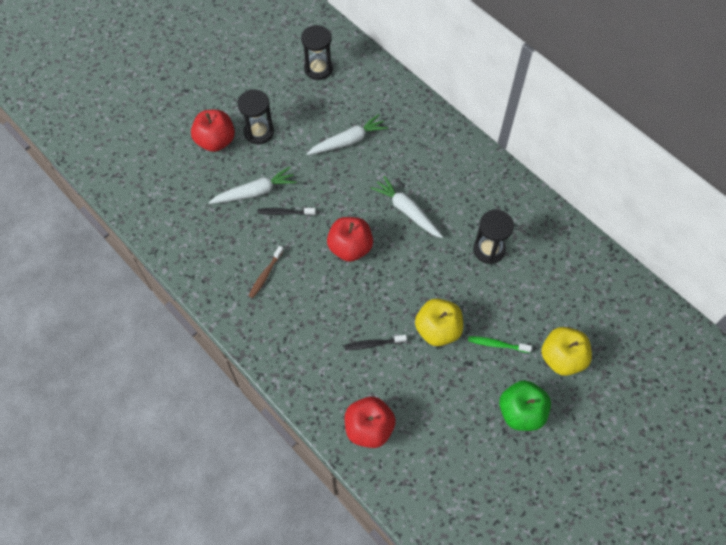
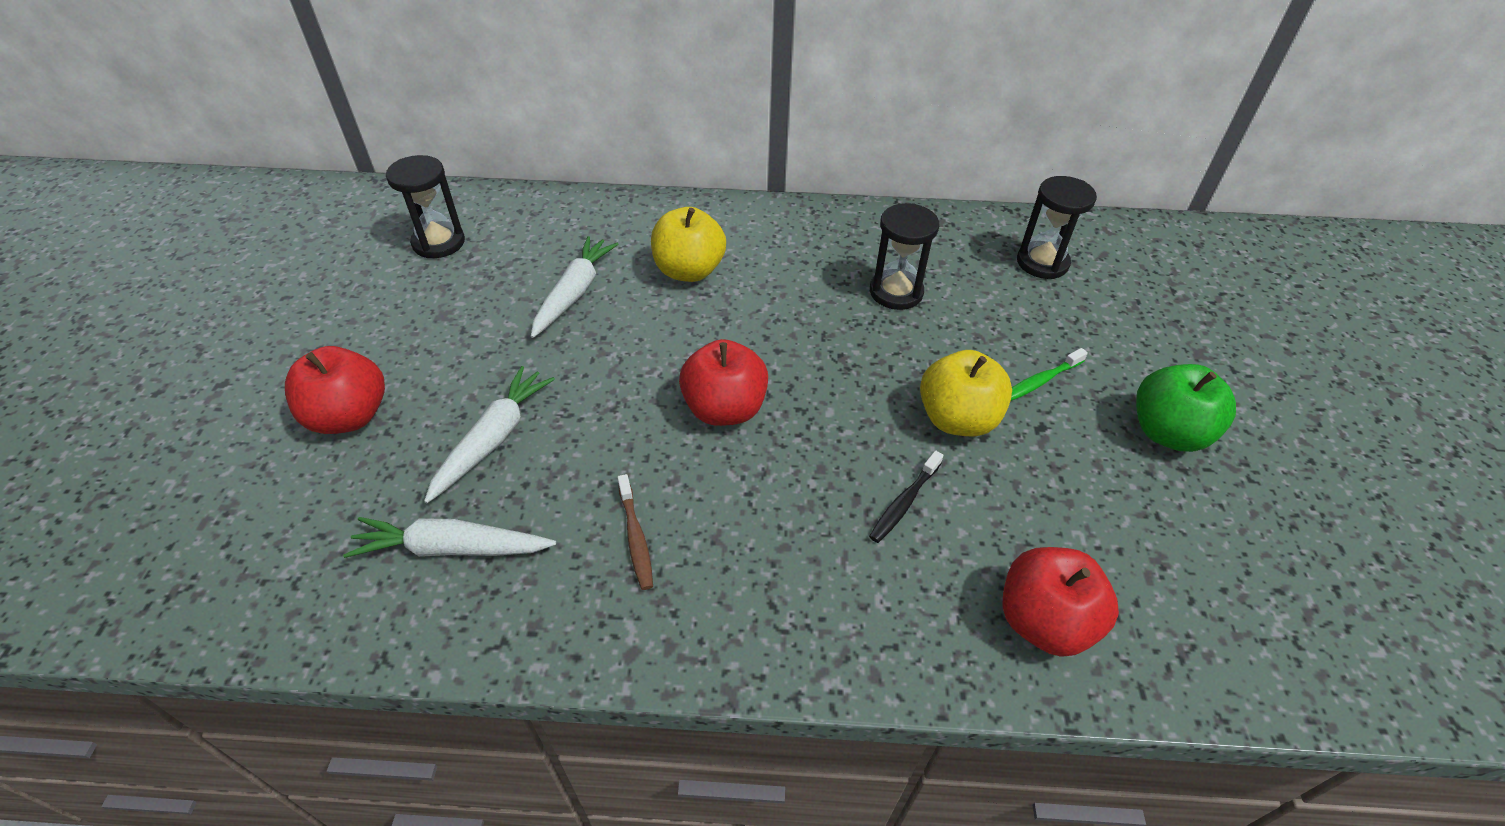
camera: 45 degrees left, 15 degrees down
black hourglass [237,90,274,144] -> black hourglass moved to [1017,176,1097,279]
black toothbrush [257,208,316,216] -> none
white carrot [371,176,443,238] -> white carrot moved to [343,517,556,558]
yellow apple [541,327,592,376] -> yellow apple moved to [651,207,726,282]

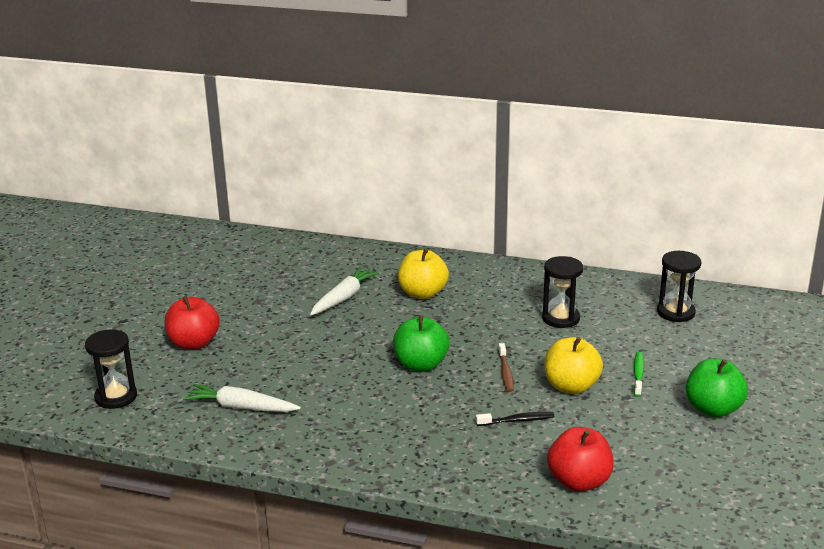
camera: 15 degrees right, 20 degrees down
black hourglass [386,155,465,258] -> black hourglass moved to [85,329,137,409]
white carrot [424,366,555,503] -> none
brown toothbrush [617,474,653,590] -> brown toothbrush moved to [498,343,514,392]
red apple [679,339,768,426] -> green apple [393,315,449,372]
black toothbrush [869,451,943,543] -> black toothbrush turned 150 degrees counterclockwise [476,412,554,426]
green toothbrush [1011,348,1088,401] -> green toothbrush turned 120 degrees clockwise [634,352,644,397]

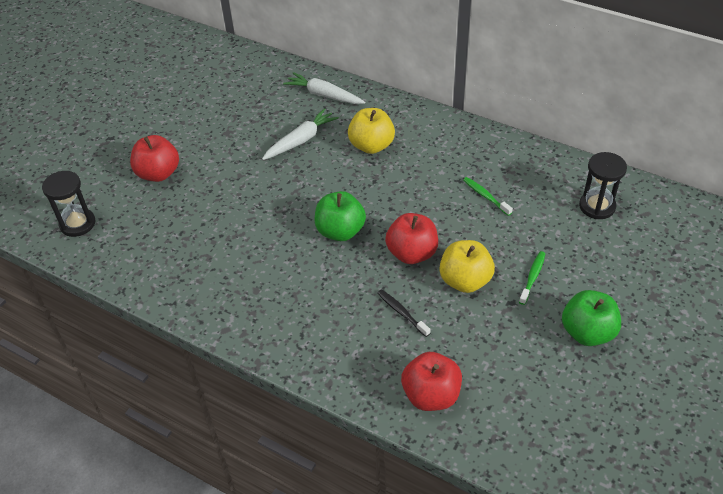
camera: 15 degrees right, 20 degrees up
white carrot [183,384,301,412] -> white carrot moved to [283,72,365,104]
black toothbrush [476,412,554,426] -> black toothbrush turned 135 degrees counterclockwise [378,289,430,337]
brown toothbrush [498,343,514,392] -> red apple [385,213,438,264]
black hourglass [542,256,583,328] -> green toothbrush [463,177,513,216]

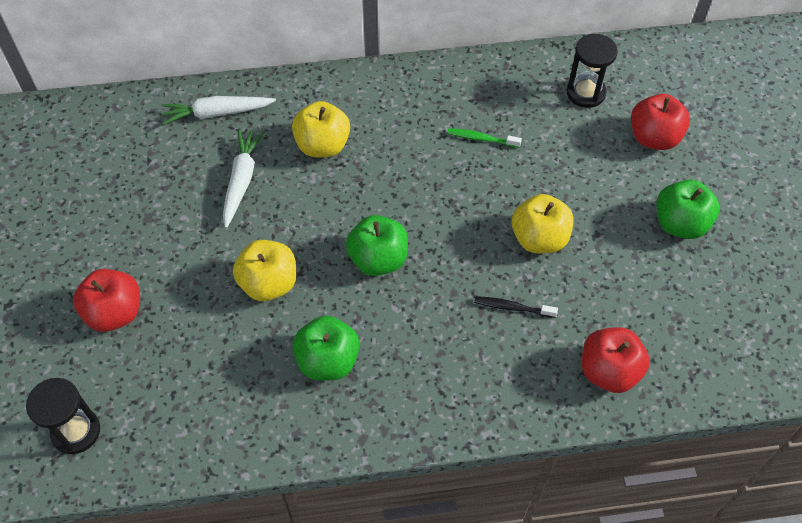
camera: 40 degrees left, 10 degrees up
red apple [385,213,438,264] -> red apple moved to [631,94,690,150]
green toothbrush [519,251,545,305] -> none
none -> yellow apple [233,240,297,301]
none -> green apple [293,316,360,381]

